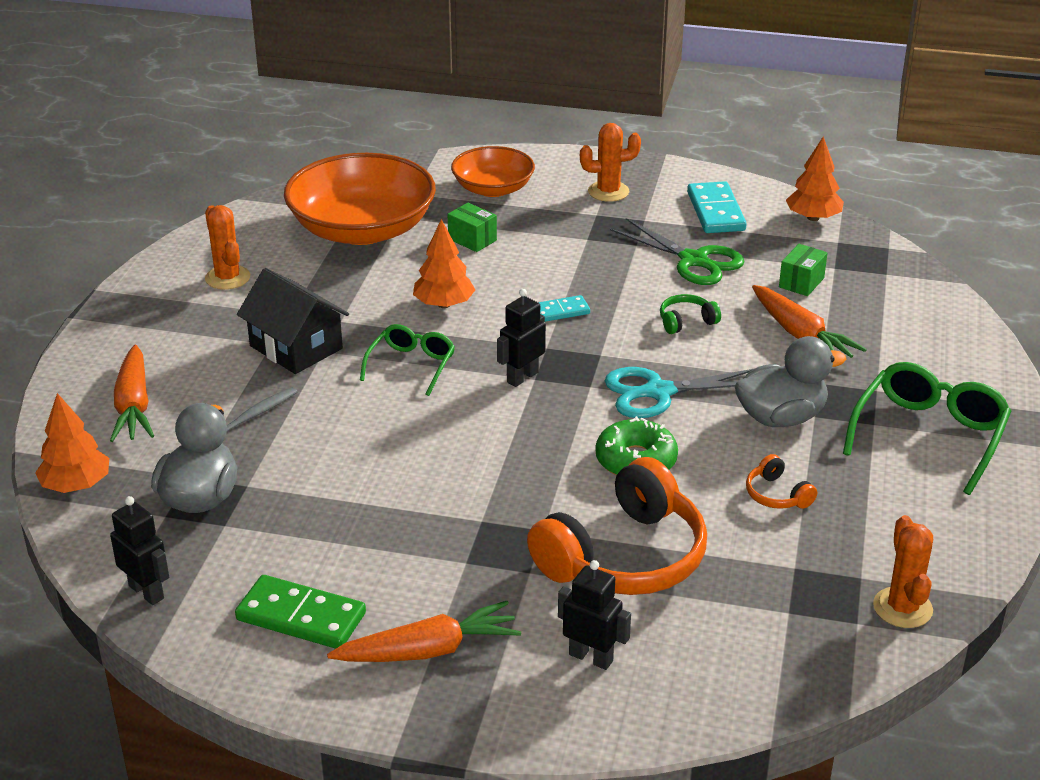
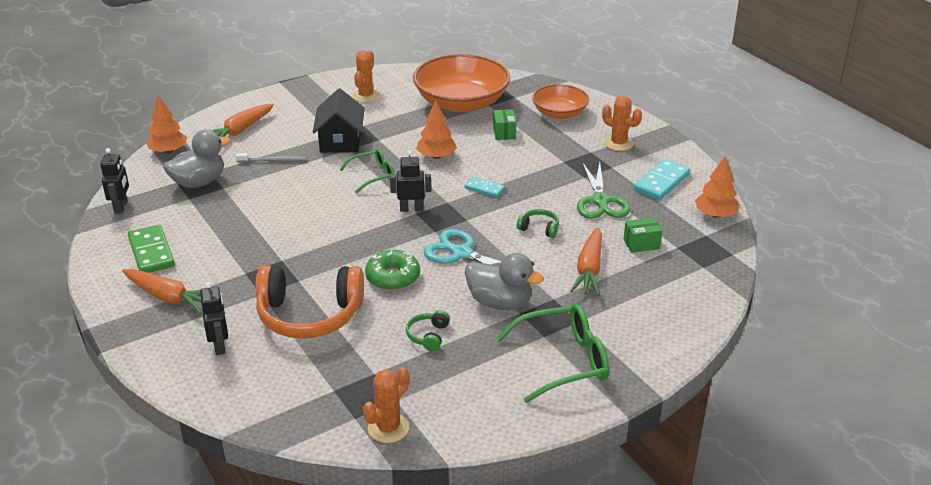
camera: 45 degrees right, 0 degrees up
orange headphones [746,454,817,509] -> green headphones [406,310,450,351]

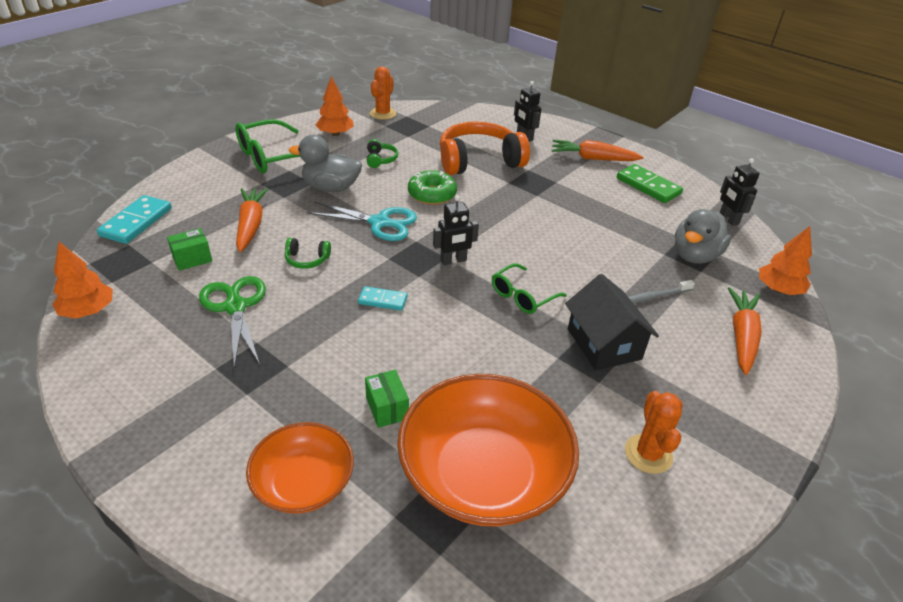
camera: 160 degrees right, 5 degrees up
orange tree [416,100,457,159] -> orange tree moved to [316,76,354,136]
orange cactus [602,95,642,151] -> none
turquoise domino [633,159,690,201] -> turquoise domino moved to [97,195,172,244]

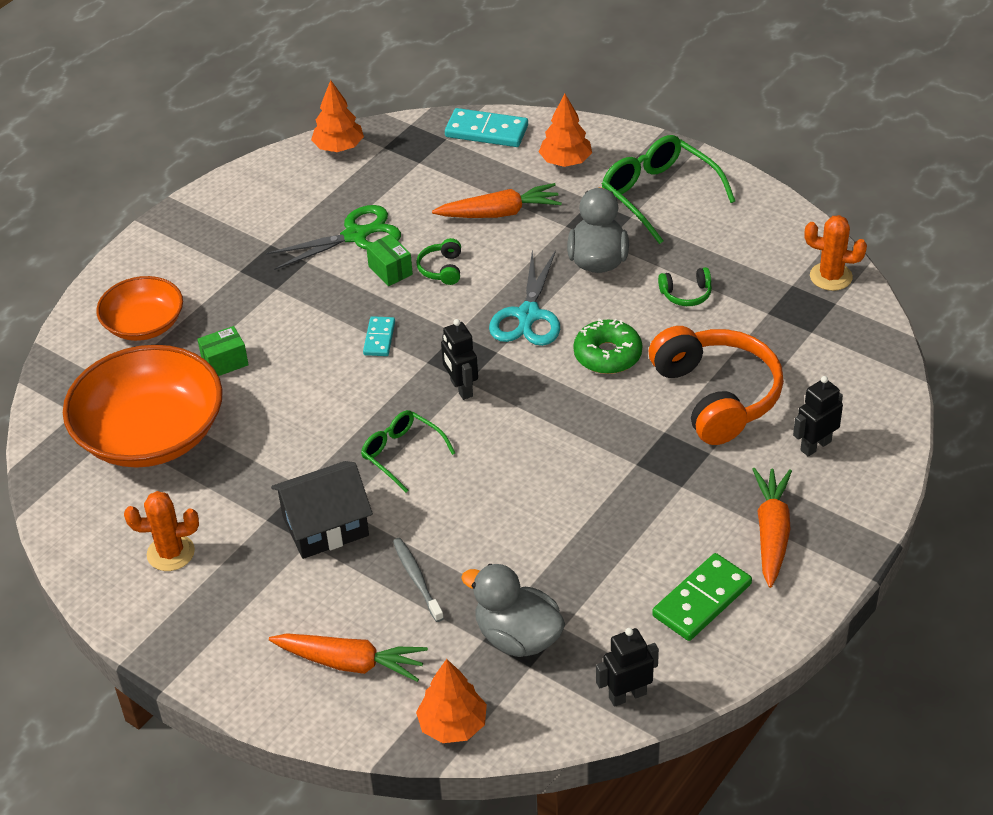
camera: 90 degrees right, 5 degrees up
green box [167,228,212,271] -> green box moved to [366,234,413,286]
orange tree [316,76,354,136] -> orange tree moved to [539,94,592,167]

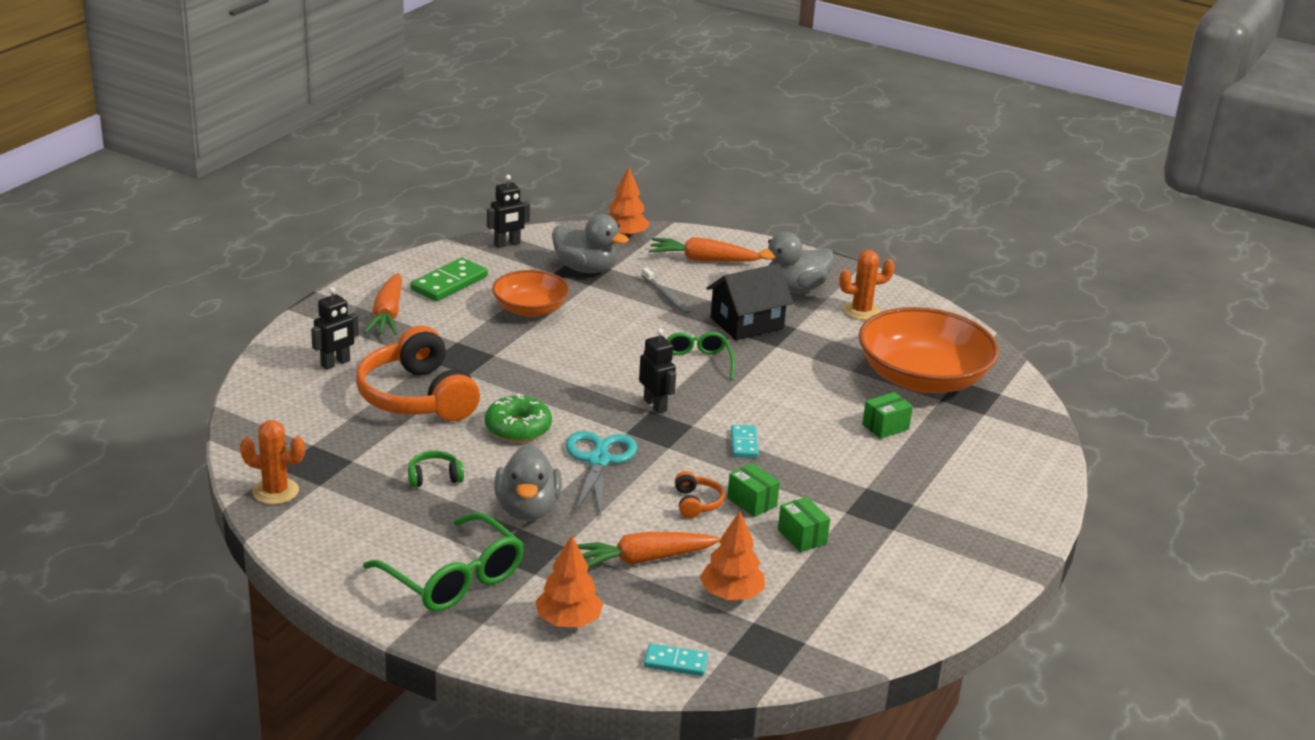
camera: 170 degrees right, 15 degrees down
orange bowl [96,276,183,341] -> orange bowl moved to [492,270,569,317]
green scissors [266,205,401,270] -> green box [778,497,830,552]
orange tree [311,80,364,152] -> orange tree moved to [700,511,765,600]
green glasses [361,410,455,493] -> green glasses turned 135 degrees counterclockwise [667,332,735,380]
green headphones [416,238,461,285] -> orange headphones [675,471,725,518]
turquoise domino [445,108,528,147] -> turquoise domino [644,644,708,676], size x0.59
none -> grey duck [758,232,834,293]

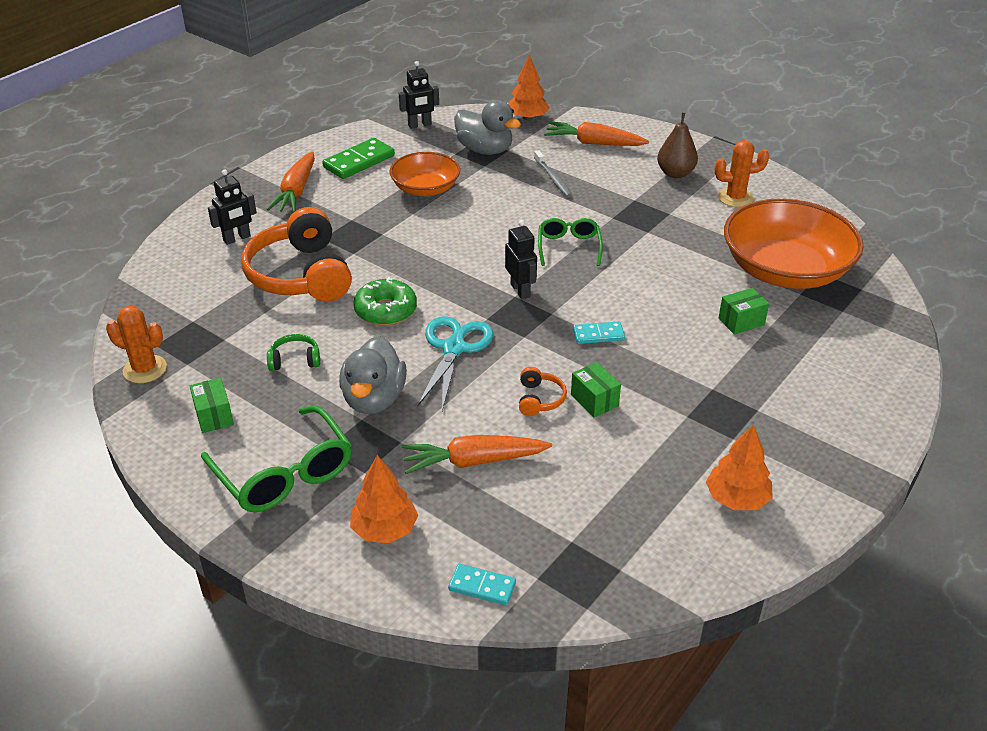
camera: 10 degrees right, 10 degrees up
orange tree [700,511,765,600] -> orange tree moved to [706,424,773,510]
black house [706,264,793,340] -> none
turquoise domino [731,425,759,458] -> turquoise domino turned 75 degrees clockwise [573,321,625,344]
grey duck [758,232,834,293] -> brown pear [657,113,698,178]
green box [778,497,830,552] -> green box moved to [190,378,234,433]

